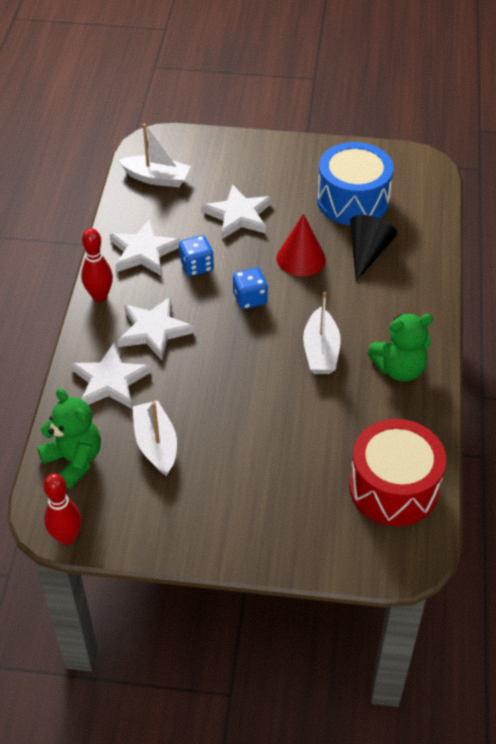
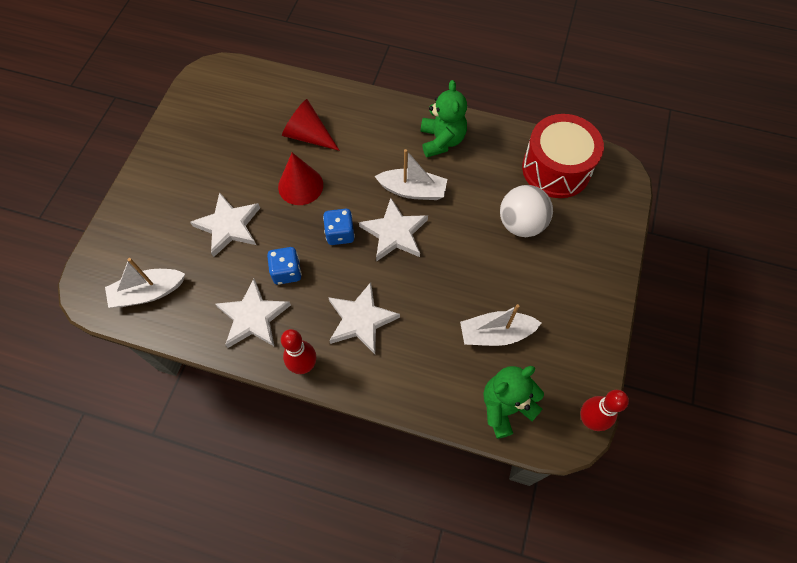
camera: 80 degrees left, 15 degrees up
white star [71,343,151,409] -> white star moved to [359,198,428,262]
white boat [119,124,191,187] -> white boat turned 135 degrees counterclockwise [105,258,185,308]
blue drum [317,142,394,225] -> none
black cone [350,215,397,281] -> red cone [282,99,340,151]
none -> white ball [500,185,553,237]

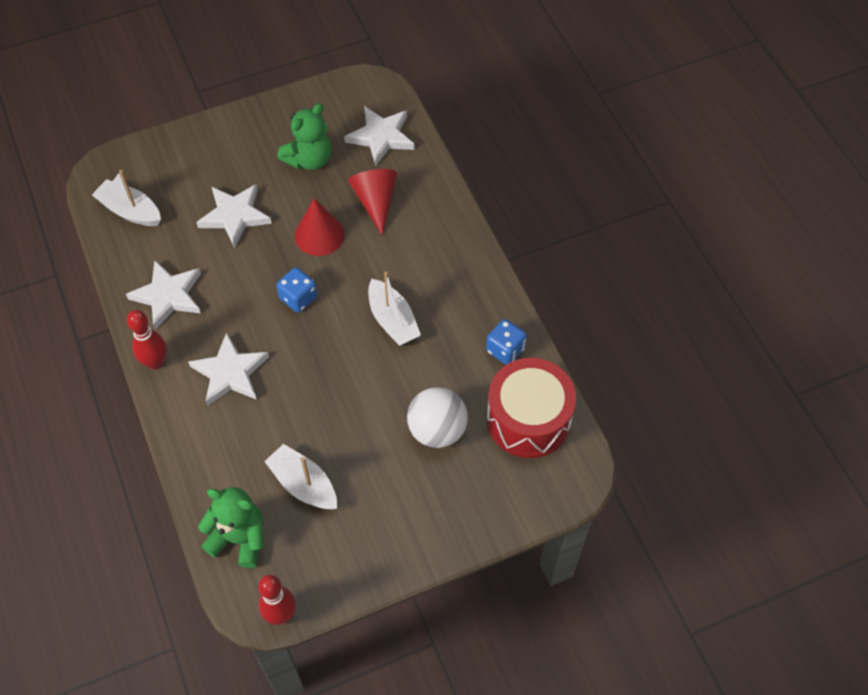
camera: 50 degrees right, 5 degrees down
blue dice [267,247,302,285] -> blue dice moved to [486,319,527,365]
white star [359,198,428,262] -> white star moved to [344,106,415,166]
green teddy bear [421,80,467,157] -> green teddy bear moved to [277,103,332,170]

